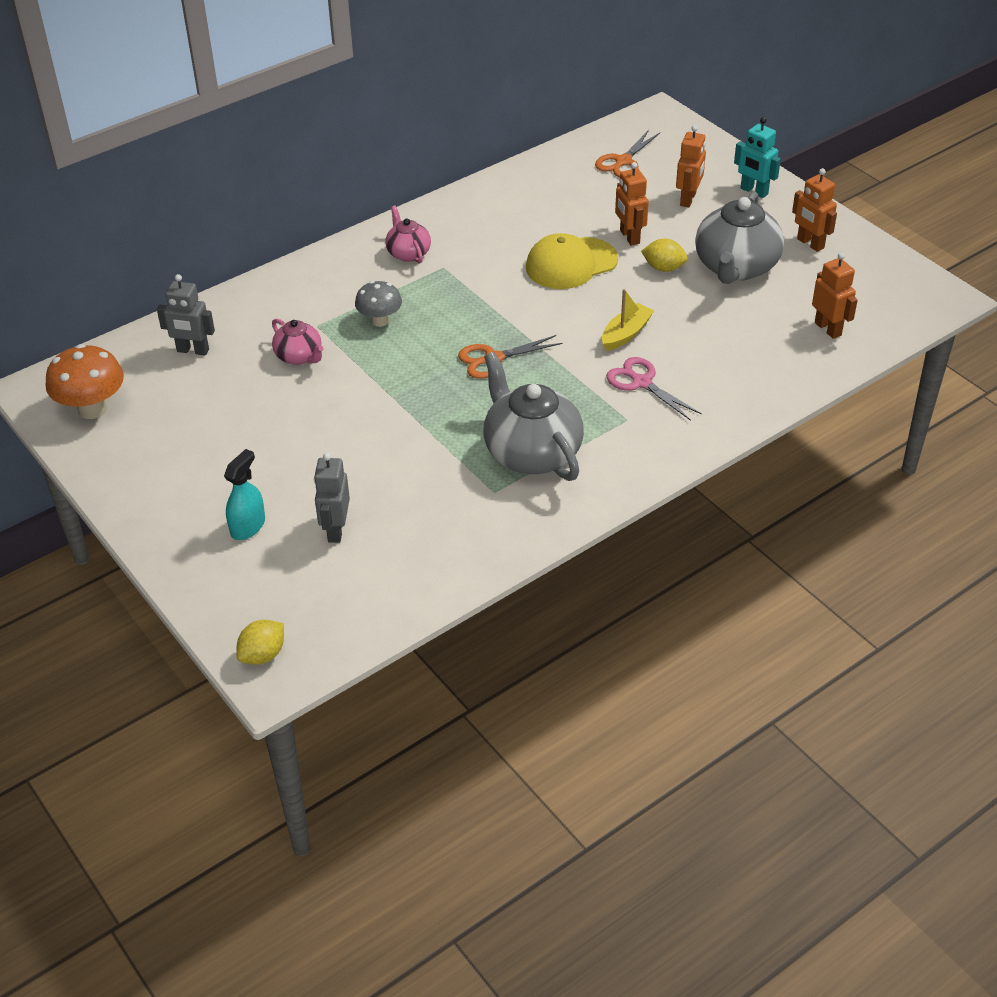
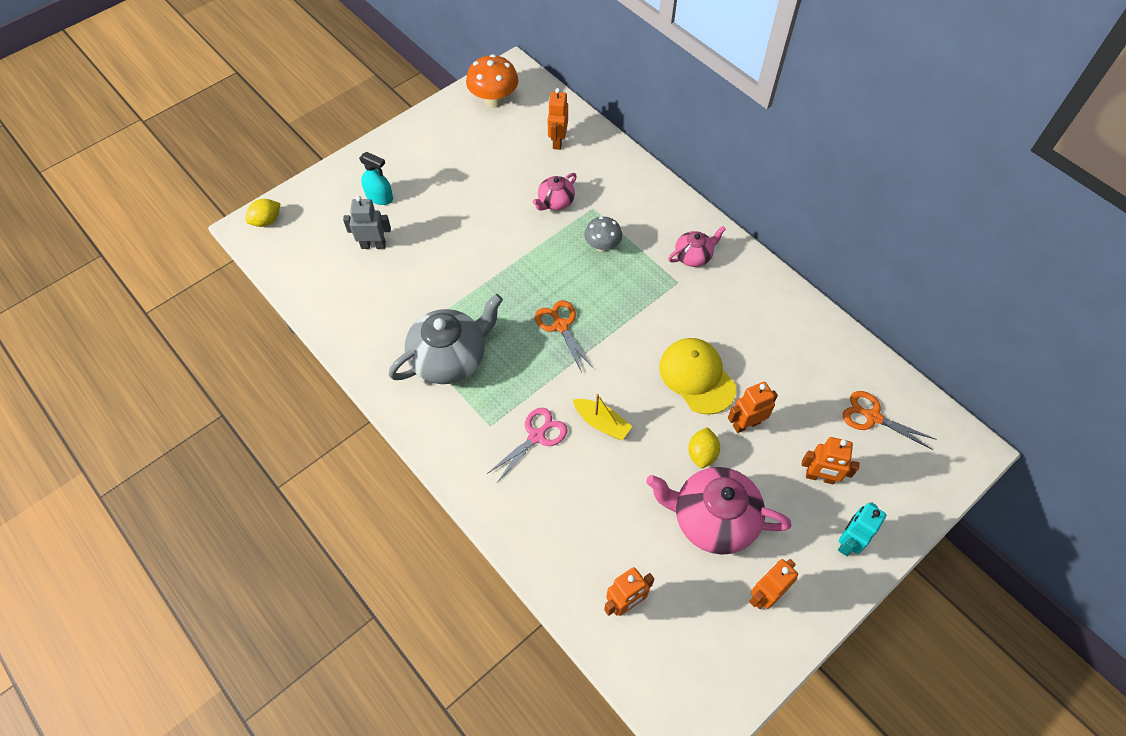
camera: 85 degrees right, 15 degrees up
grey robot [157,274,215,356] -> orange robot [548,88,568,150]
yellow lemon [236,620,284,665] -> yellow lemon turned 75 degrees counterclockwise [245,199,281,227]
grey teapot [695,191,784,284] -> pink teapot [646,467,791,555]

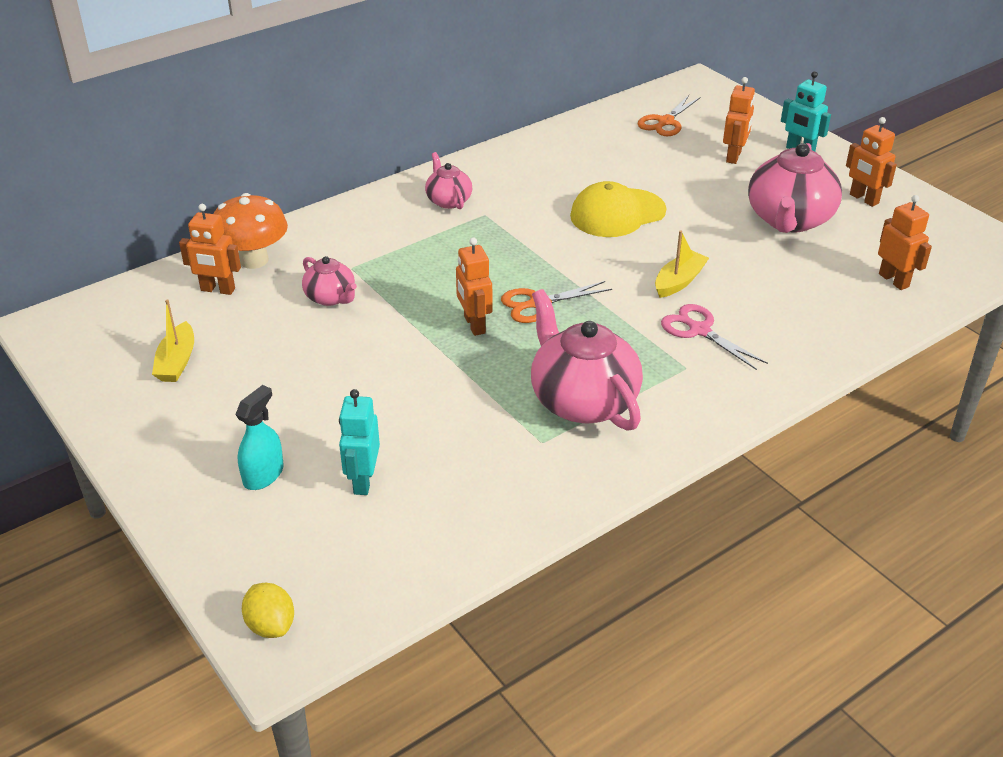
camera: 85 degrees left, 20 degrees down
grey robot [343,196,391,249] -> turquoise robot [339,389,380,495]
grey teapot [389,294,503,384] -> pink teapot [531,289,643,431]
orange mushroom [466,54,519,108] -> orange mushroom moved to [213,193,288,269]
grey mushroom [584,216,622,252] -> none
yellow lemon [688,427,720,468] -> none
orange robot [728,382,778,433] -> orange robot moved to [456,238,493,336]
none -> yellow boat [152,299,194,382]

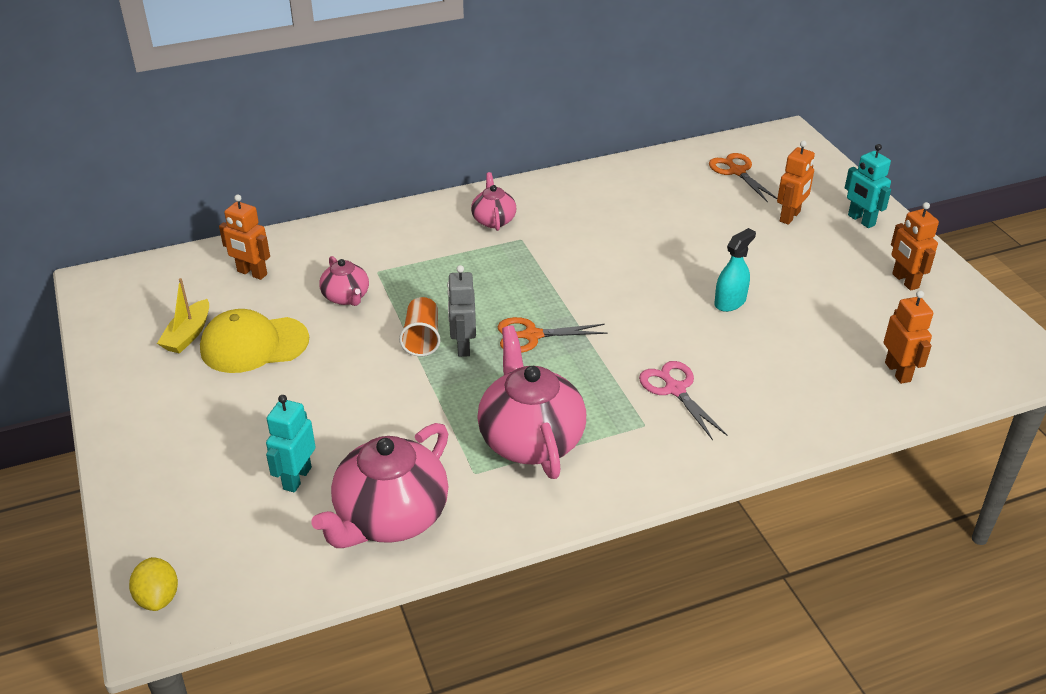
camera: 15 degrees right, 0 degrees up
orange mushroom [213,193,288,269] -> none
turquoise spray bottle [235,385,284,490] -> turquoise spray bottle moved to [714,228,756,312]
orange robot [456,238,493,336] -> grey robot [447,265,476,357]
yellow cap [570,181,666,237] -> yellow cap moved to [200,309,309,373]
orange scissors [638,95,701,136] -> orange scissors turned 105 degrees clockwise [709,153,777,203]
yellow boat [655,230,709,298] -> none
pink teapot [748,143,842,233] -> pink teapot moved to [311,423,448,548]
none -> orange cup [399,297,440,356]

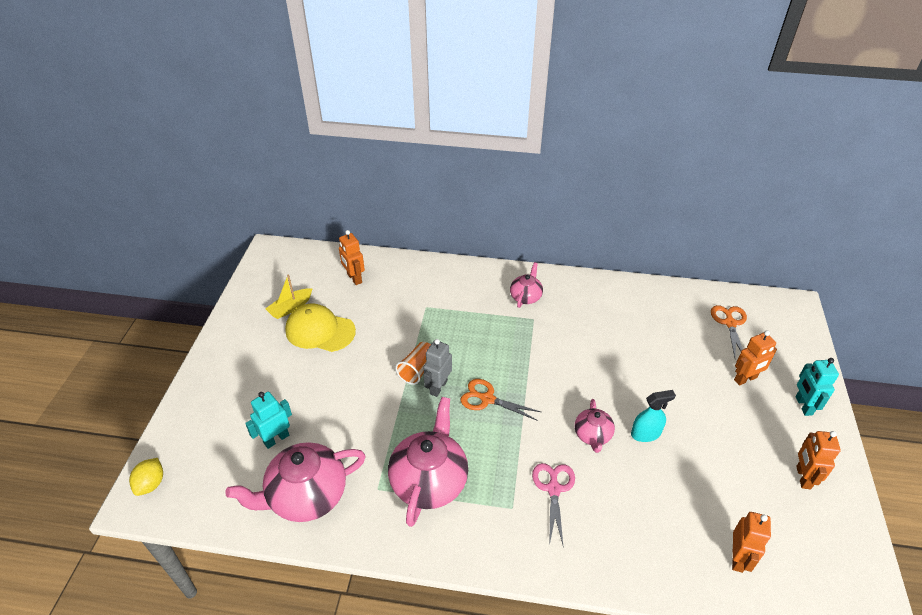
camera: 30 degrees right, 5 degrees up
pink teapot [319,256,369,306] -> pink teapot moved to [575,399,615,453]

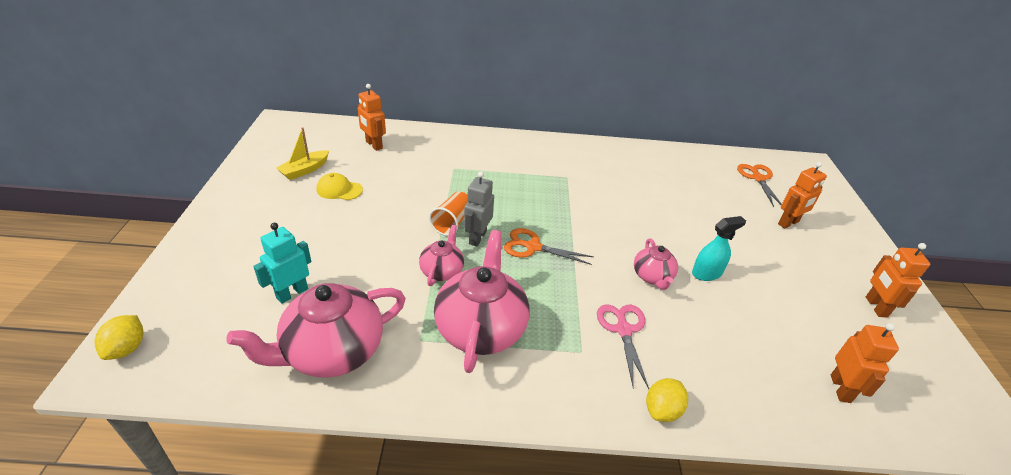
camera: 10 degrees left, 5 degrees down
yellow cap [285,303,356,352] -> yellow cap [317,173,363,200], size x0.58
pink teapot [510,262,543,308] -> pink teapot moved to [419,225,464,286]
turquoise robot [795,358,839,416] -> none
none -> yellow lemon [646,378,688,422]

